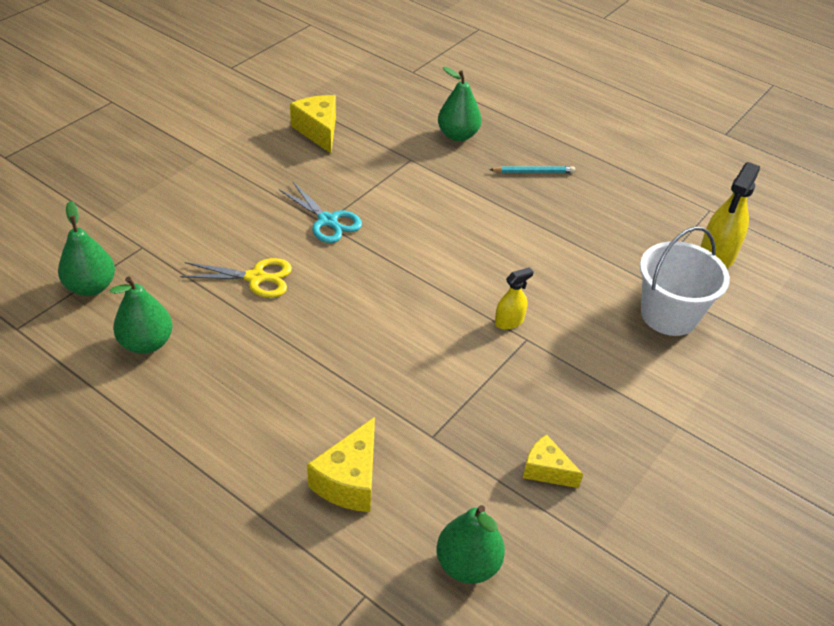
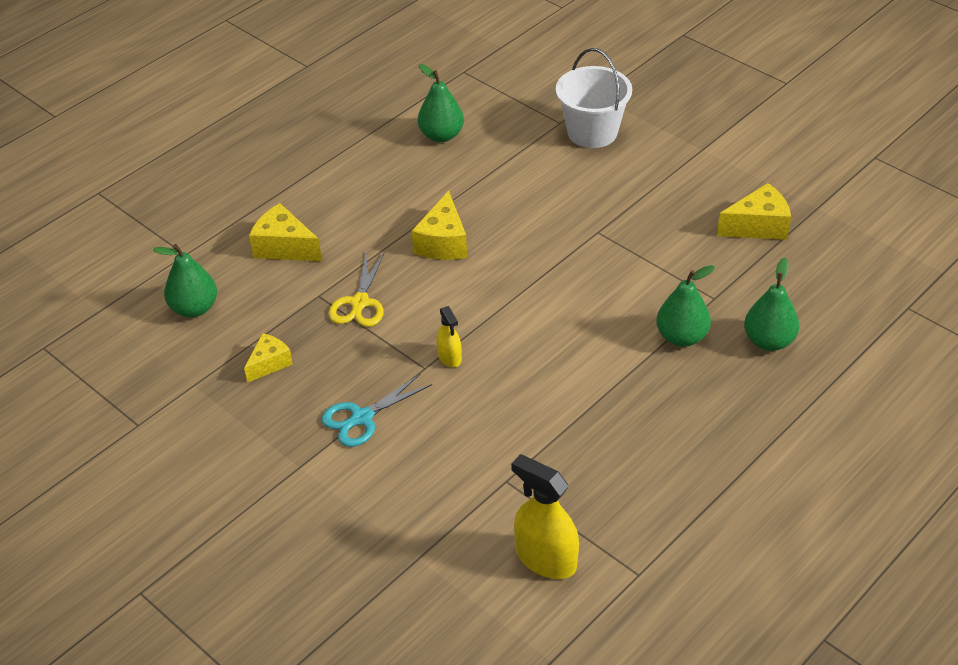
camera: 100 degrees right, 0 degrees up
green pear [58,201,115,296] -> green pear moved to [656,265,715,347]
yellow scissors [180,258,292,298] -> yellow scissors moved to [328,251,385,327]
turquoise scissors [279,182,362,243] -> turquoise scissors moved to [321,374,432,447]
turquoise pencil [489,166,575,173] -> none
white bucket [640,226,730,336] -> white bucket moved to [556,48,632,148]
none -> yellow cheese [412,191,467,260]

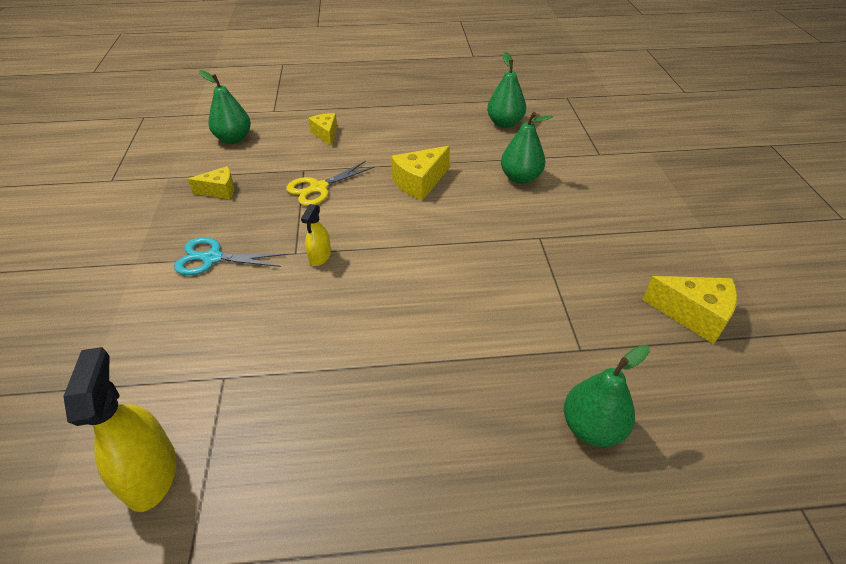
camera: 40 degrees right, 0 degrees up
yellow cheese [249,203,322,261] -> yellow cheese [308,113,337,146], size x0.65
white bucket [556,48,632,148] -> none
green pear [656,265,715,347] -> green pear moved to [501,112,553,184]

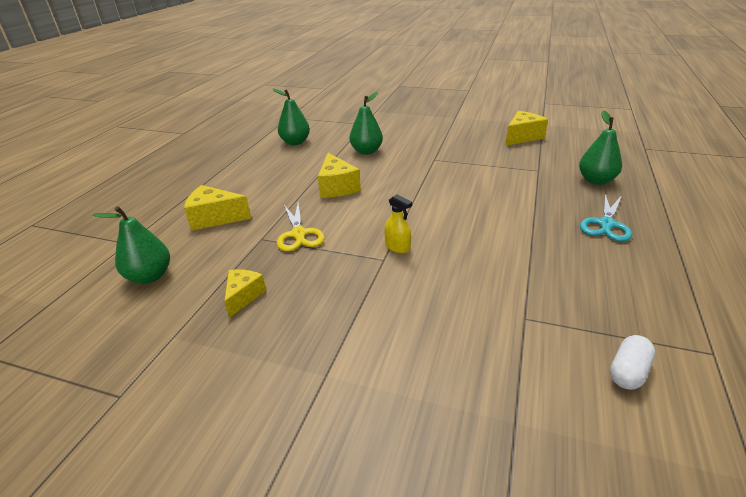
camera: 65 degrees left, 10 degrees down
yellow spray bottle [63,347,177,512] -> white capsule [610,335,655,390]
turquoise scissors [174,237,286,275] -> turquoise scissors moved to [580,194,632,242]
yellow cheese [308,113,337,146] -> yellow cheese [184,185,251,231], size x1.53

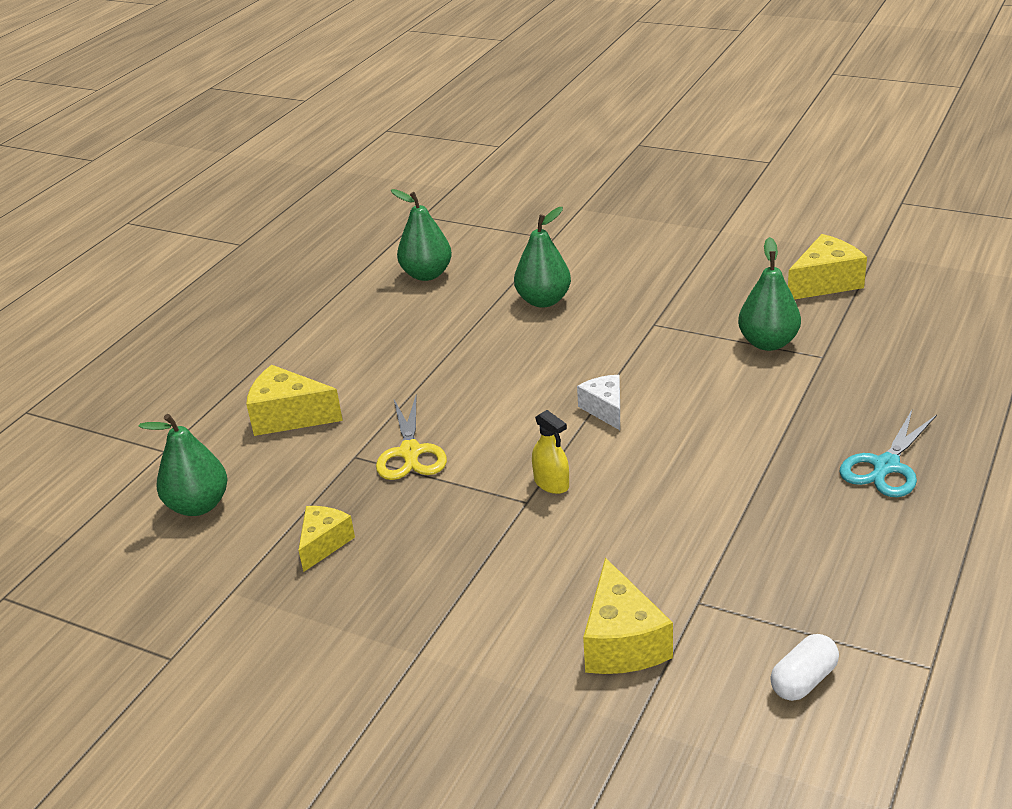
camera: 10 degrees right, 0 degrees up
yellow cheese [318,153,361,198] -> yellow cheese moved to [583,558,673,674]
green pear [579,110,622,185] -> green pear moved to [738,237,801,351]
none -> white cheese [577,375,620,430]

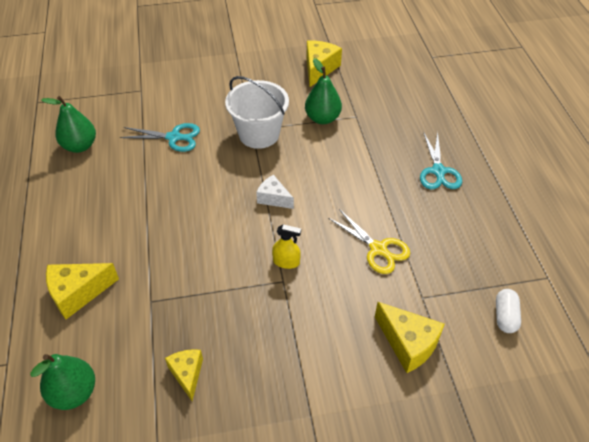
camera: 40 degrees left, 15 degrees up
yellow scissors [376,396,447,480] -> yellow scissors moved to [328,209,410,274]
green pear [514,207,571,308] -> turquoise scissors [120,123,200,152]
none -> white bucket [225,76,289,149]

